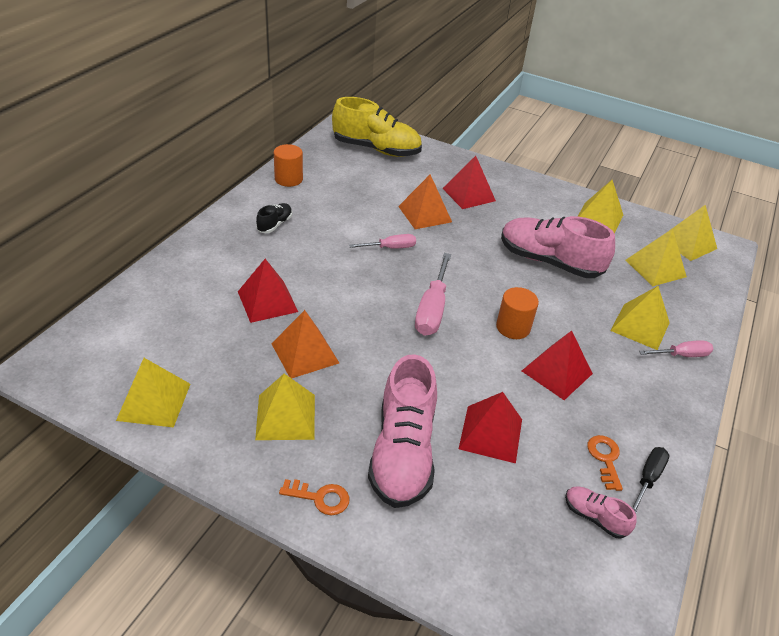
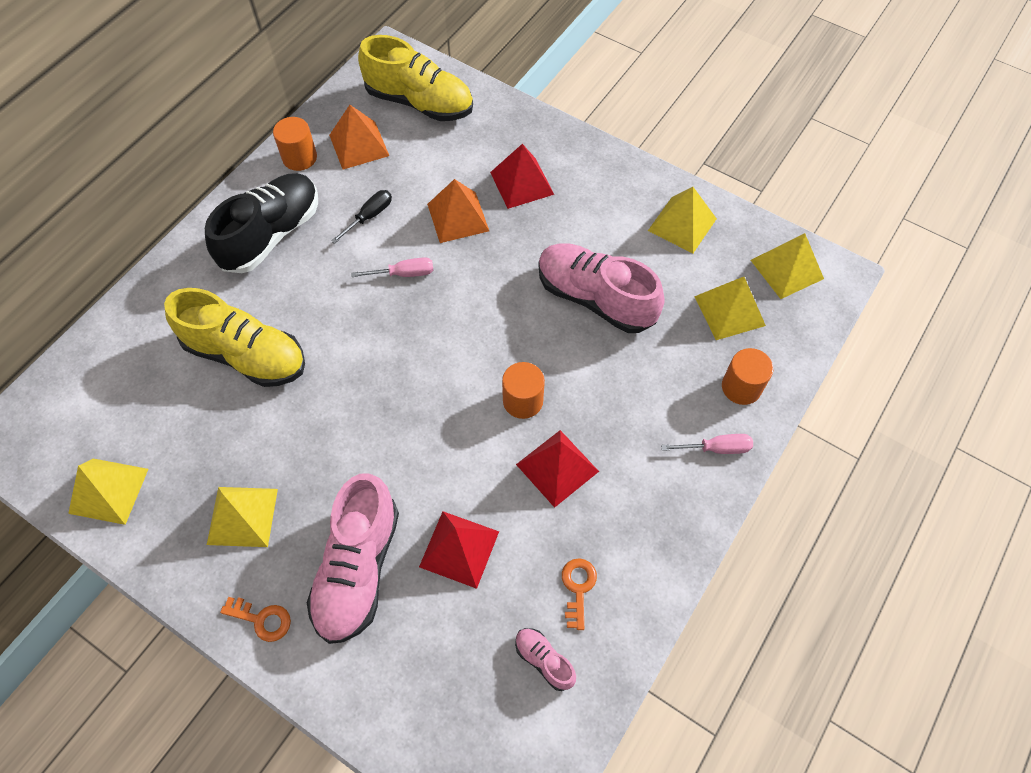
camera: 10 degrees right, 20 degrees up
red pyramid [238,259,298,323] -> yellow shoe [164,288,305,387]
black shoe [256,203,292,233] -> black shoe [205,173,318,273], size x2.22
orange pyramid [271,310,339,378] -> orange pyramid moved to [329,105,389,169]
pink screwdriver [415,253,451,336] -> none
yellow pyramid [610,286,670,350] -> none
black screwdriver [632,447,670,513] -> black screwdriver moved to [331,190,392,244]
none -> orange cylinder [722,348,773,405]

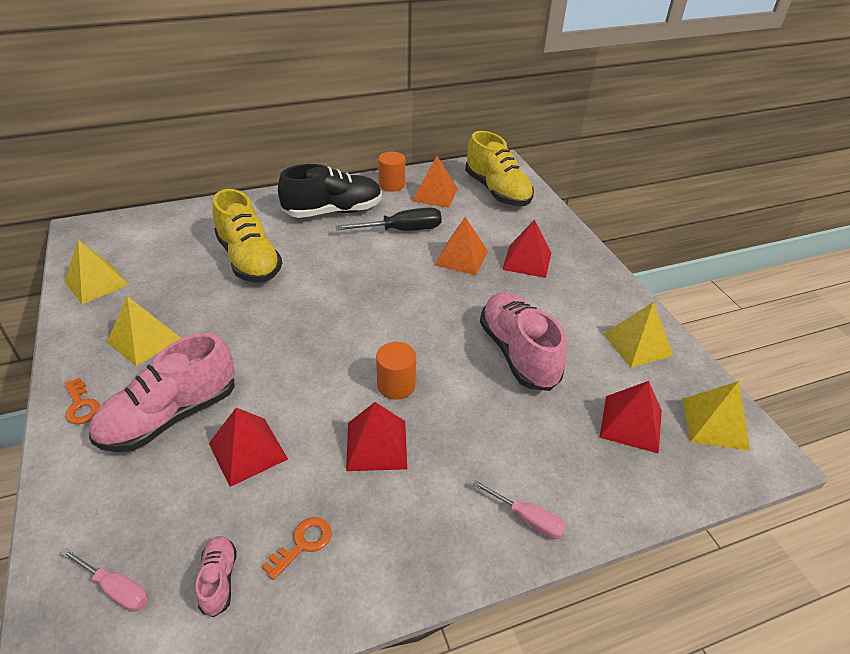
camera: 35 degrees right, 20 degrees down
black screwdriver [331,190,392,244] -> black screwdriver [335,207,442,231], size x1.66
pink screwdriver [351,257,433,277] -> pink screwdriver moved to [61,548,148,612]
yellow pyramid [694,277,766,340] -> red pyramid [599,381,662,454]
orange cylinder [722,348,773,405] -> none

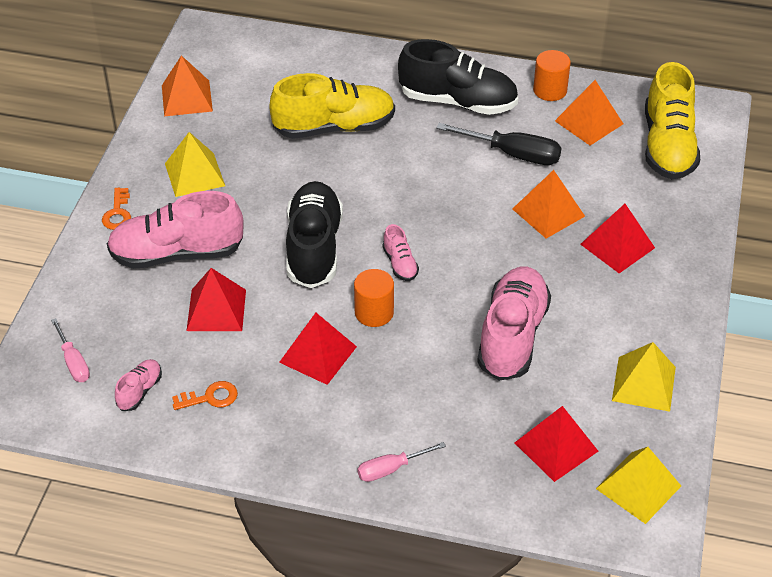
camera: 35 degrees right, 5 degrees up
yellow pyramid [64,240,129,304] -> orange pyramid [162,55,213,116]
yellow shoe [213,189,282,283] -> yellow shoe turned 105 degrees counterclockwise [269,73,395,139]
pink screwdriver [473,480,566,539] -> pink screwdriver turned 90 degrees clockwise [357,442,446,482]
none -> black shoe [286,181,343,288]
none -> pink shoe [383,224,419,281]

